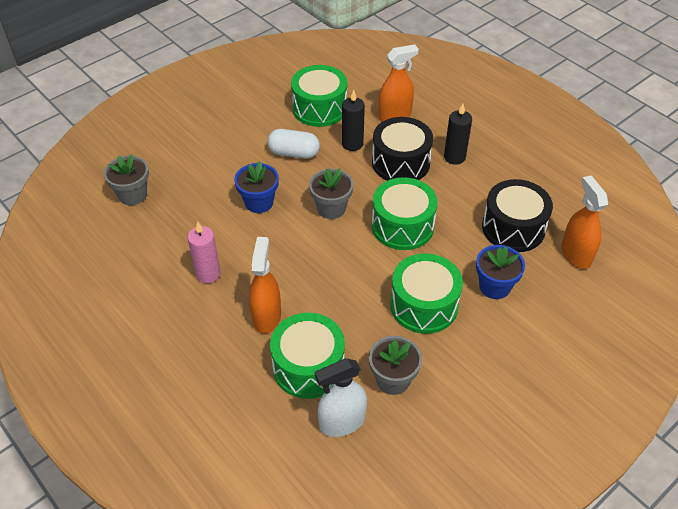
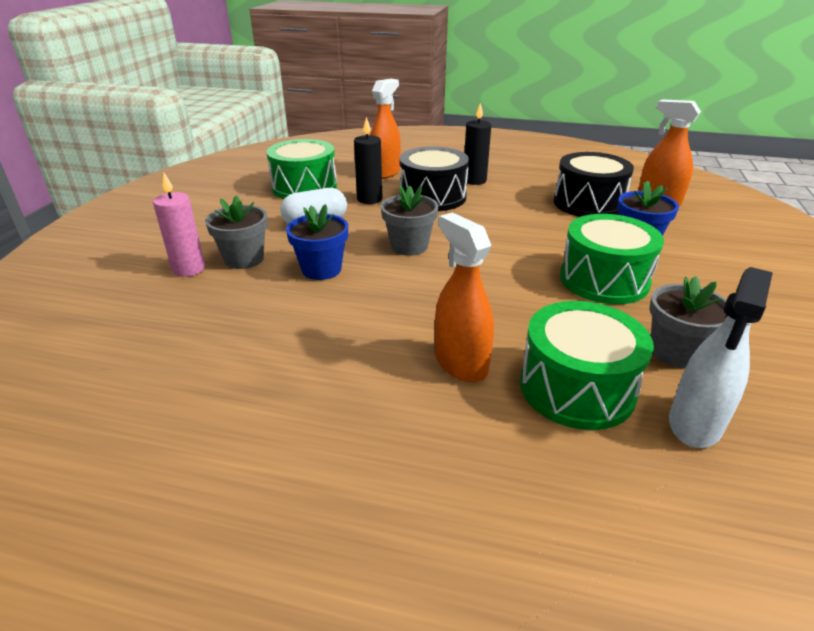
camera: 35 degrees left, 15 degrees down
grey flower pot [104,154,149,205] -> grey flower pot moved to [205,195,268,269]
pink candle [188,221,221,283] -> pink candle moved to [153,173,205,277]
green drum [372,177,438,250] -> none

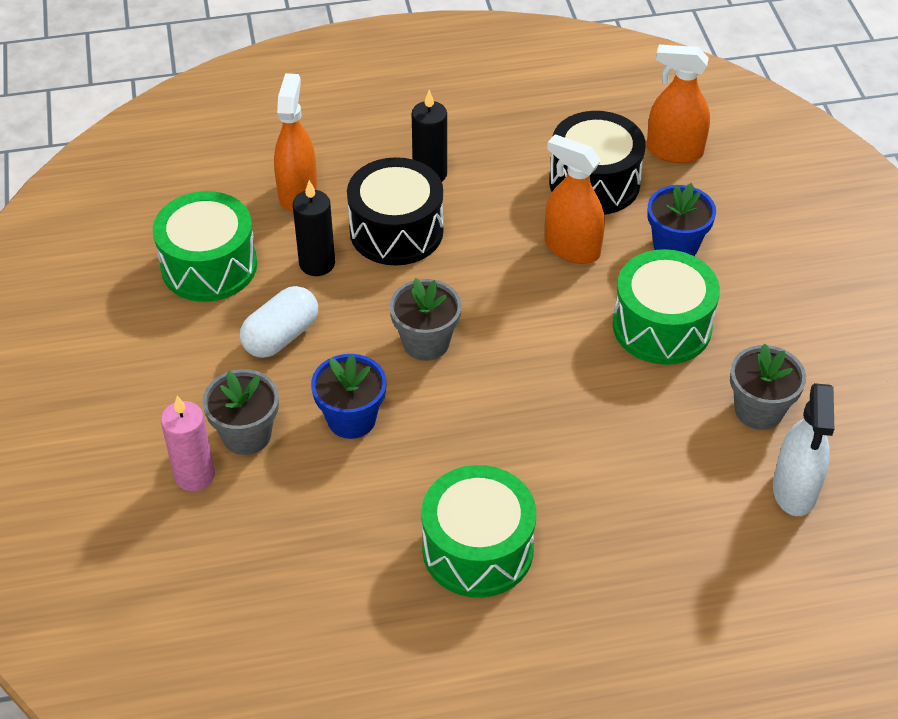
camera: 25 degrees left, 15 degrees up
orange spray bottle [435,212,494,382] -> orange spray bottle moved to [545,134,605,264]
green drum [520,301,654,430] -> green drum moved to [421,465,536,598]

